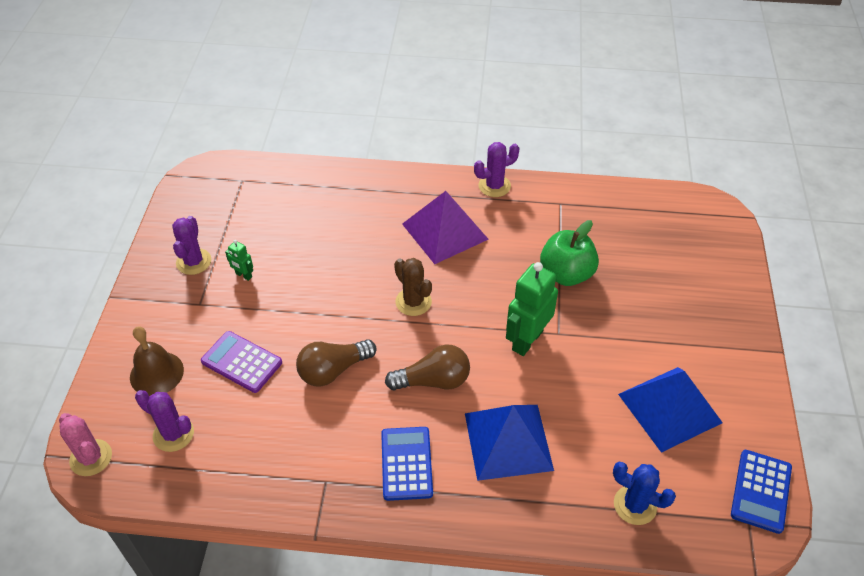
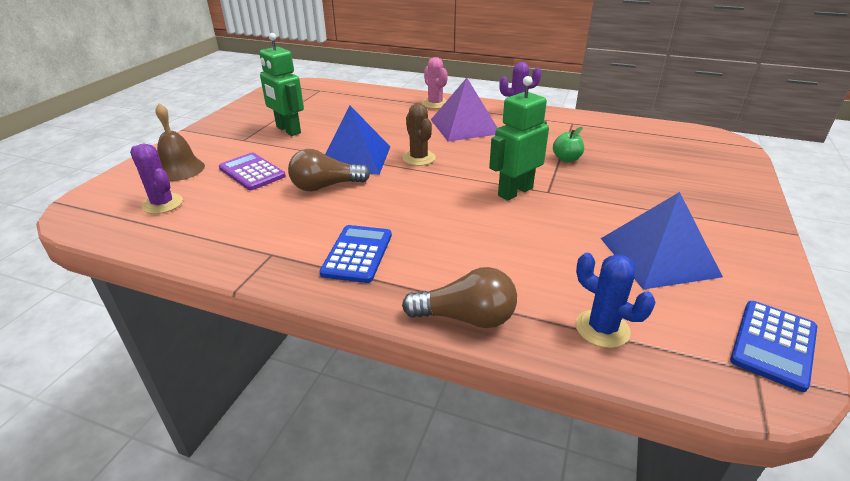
camera: 15 degrees right, 15 degrees down
pink cactus [59,413,112,476] -> pink cactus moved to [422,57,448,109]
purple cactus [172,216,211,275] -> none
green robot [225,240,253,281] -> green robot [259,33,304,136], size x2.13
brown light bulb [385,344,470,390] -> brown light bulb moved to [402,267,517,328]
blue pyramid [465,405,554,481] -> blue pyramid moved to [325,106,391,175]
green apple [540,220,599,286] -> green apple [553,127,584,162], size x0.56

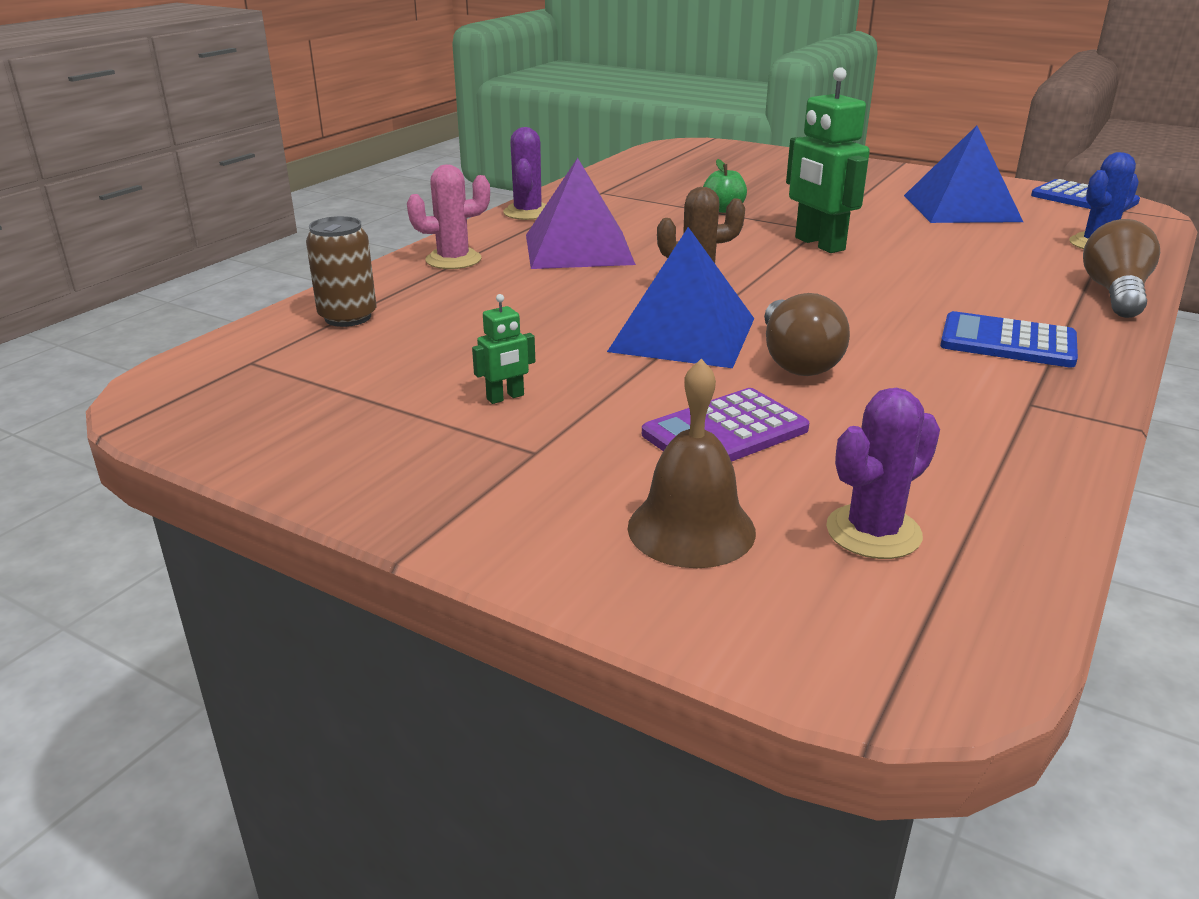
camera: 80 degrees left, 5 degrees down
green robot [259,33,304,136] -> green robot [472,294,535,404], size x0.47
none -> brown can [306,216,376,327]

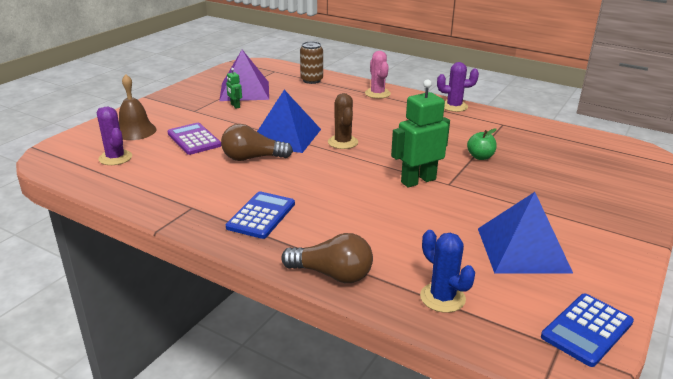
camera: 90 degrees right, 0 degrees up
purple pyramid [526,158,636,269] -> purple pyramid moved to [219,50,269,101]

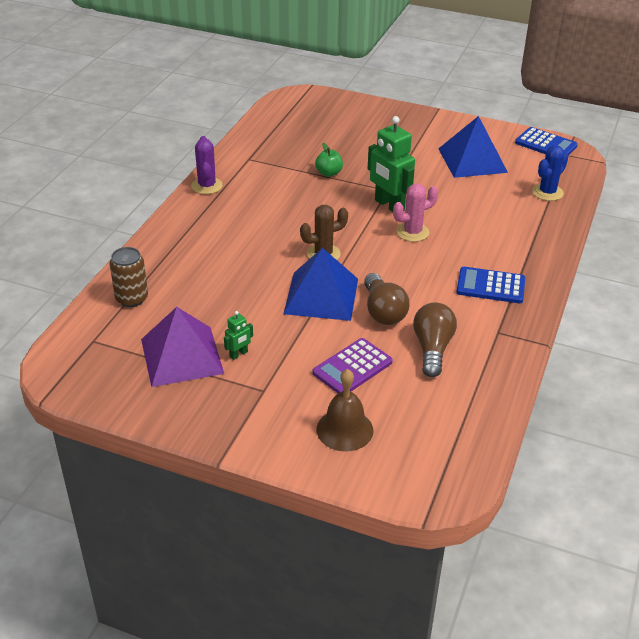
camera: 100 degrees left, 10 degrees up
purple cactus [97,106,132,165] -> none
brown light bulb [281,233,373,283] -> brown light bulb moved to [413,302,457,377]
pink cactus [365,51,391,98] -> pink cactus moved to [393,184,438,242]

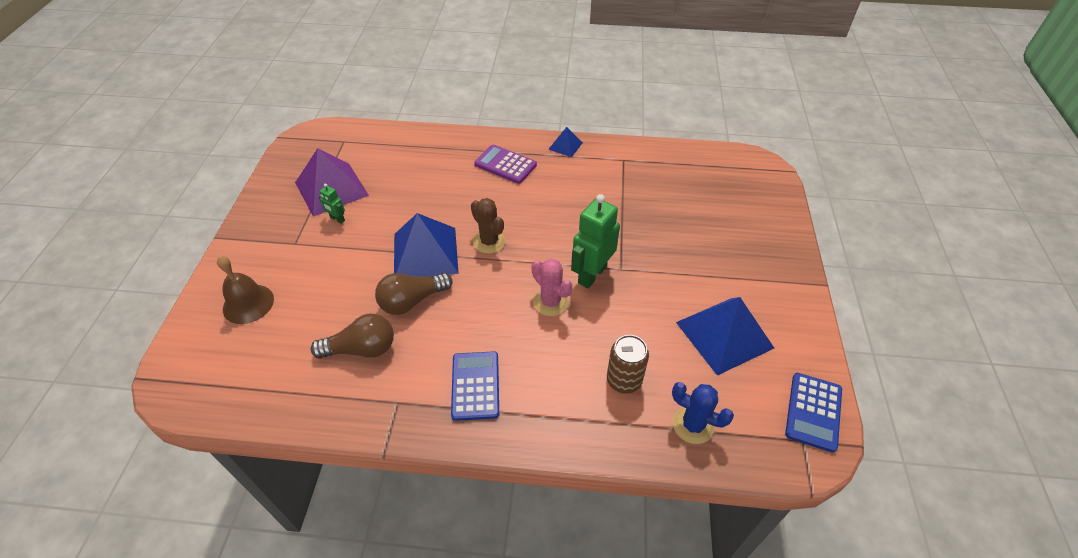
camera: 75 degrees right, 10 degrees up
brown can [110,247,148,307] -> brown can moved to [607,335,649,394]
purple cactus [191,136,223,194] -> blue pyramid [548,127,583,157]
purple calculator [313,338,393,393] -> purple calculator moved to [474,144,537,184]
green apple [315,143,343,177] -> none

